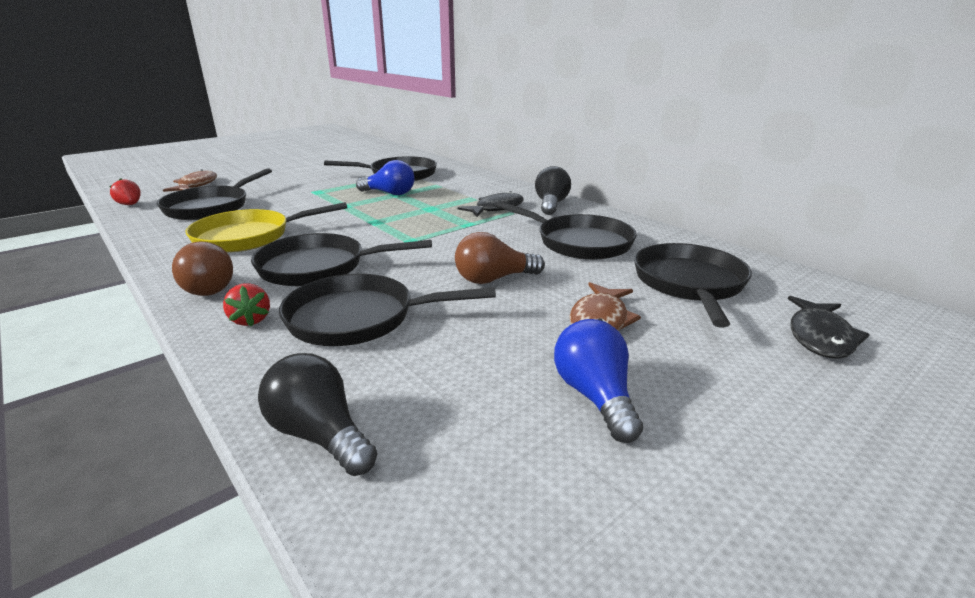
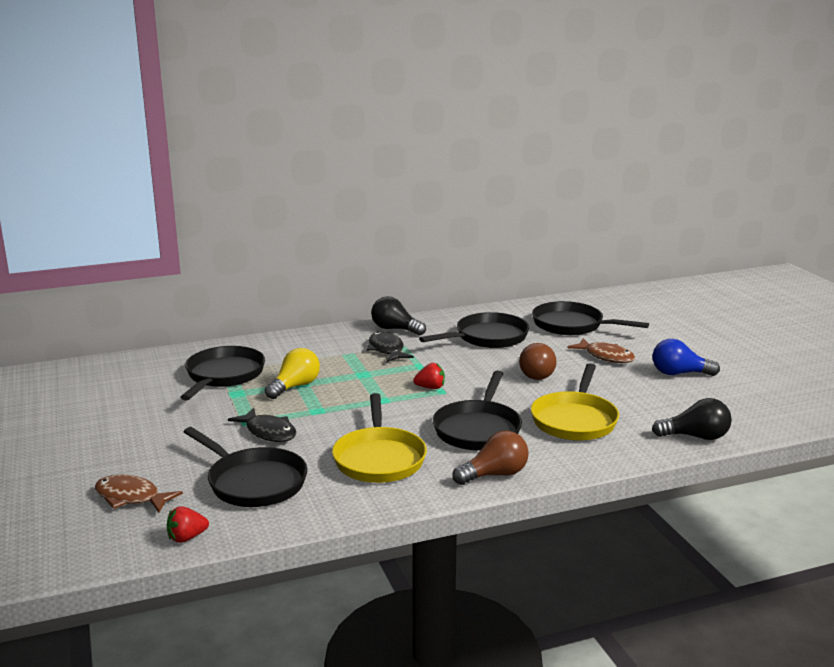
camera: 70 degrees left, 5 degrees down
red strawberry [223,283,270,327] -> red strawberry moved to [413,363,445,389]
black light bulb [258,353,377,476] -> black light bulb turned 150 degrees counterclockwise [652,398,732,440]
black pan [279,274,496,346] -> yellow pan [531,363,619,441]
blue light bulb [356,160,415,195] -> yellow light bulb [265,348,320,399]
black fish [788,296,870,359] -> black fish moved to [228,408,297,442]

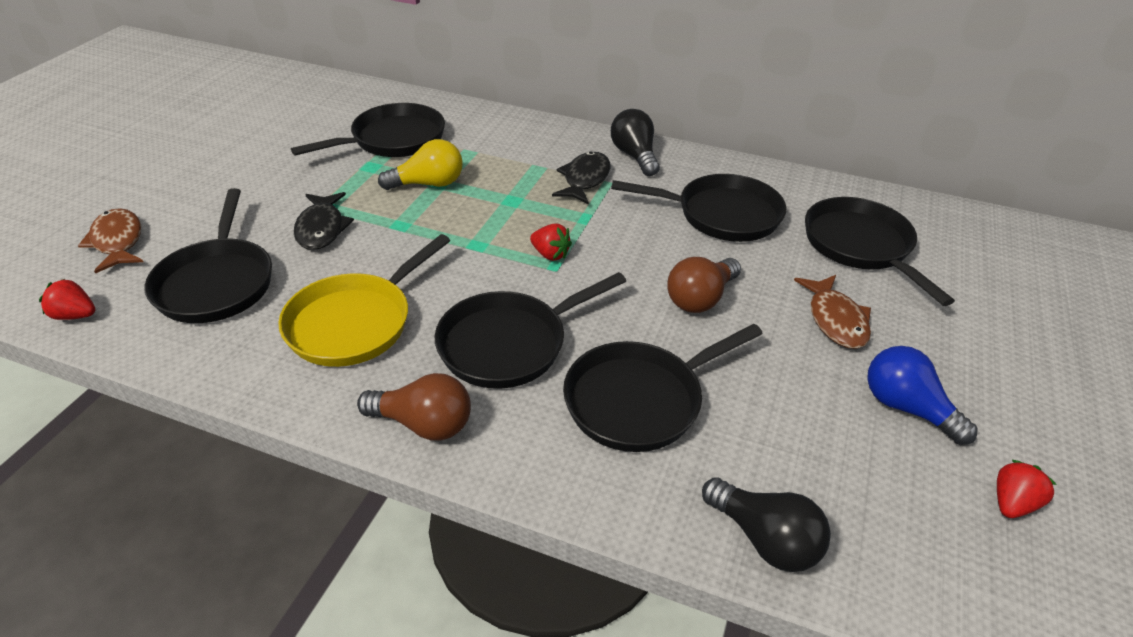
camera: 40 degrees right, 20 degrees up
yellow pan [531,363,619,441] -> black pan [563,324,763,452]
none -> red strawberry [997,460,1057,518]

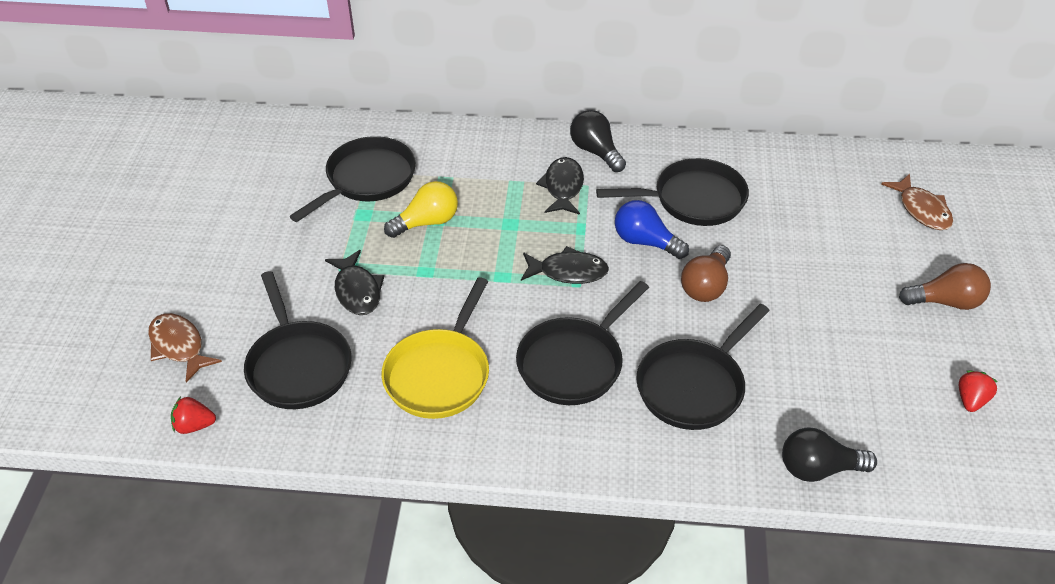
camera: 15 degrees left, 5 degrees up
brown light bulb [357,373,471,441] -> brown light bulb moved to [899,263,991,310]
red strawberry [530,224,572,261] -> black fish [521,246,609,284]
black light bulb [702,477,831,572] -> black light bulb turned 150 degrees clockwise [782,428,877,482]
brown fish [794,275,871,349] -> brown fish moved to [881,174,953,230]
black pan [805,197,955,306] -> none
blue light bulb [867,346,978,445] -> blue light bulb moved to [615,200,689,259]

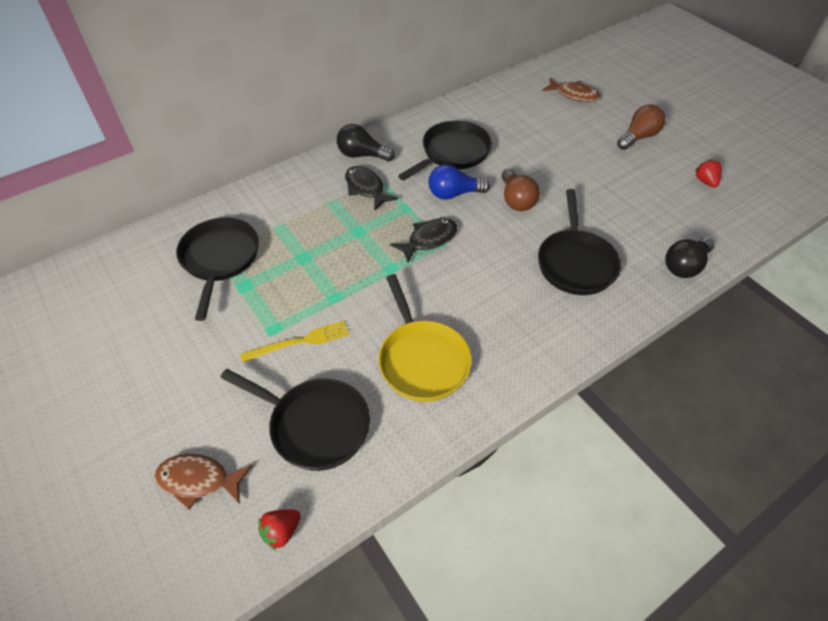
camera: 40 degrees left, 5 degrees up
black fish [325,250,384,315] -> yellow fork [240,321,349,362]
yellow light bulb [384,181,458,238] -> none
black pan [516,281,649,405] -> none

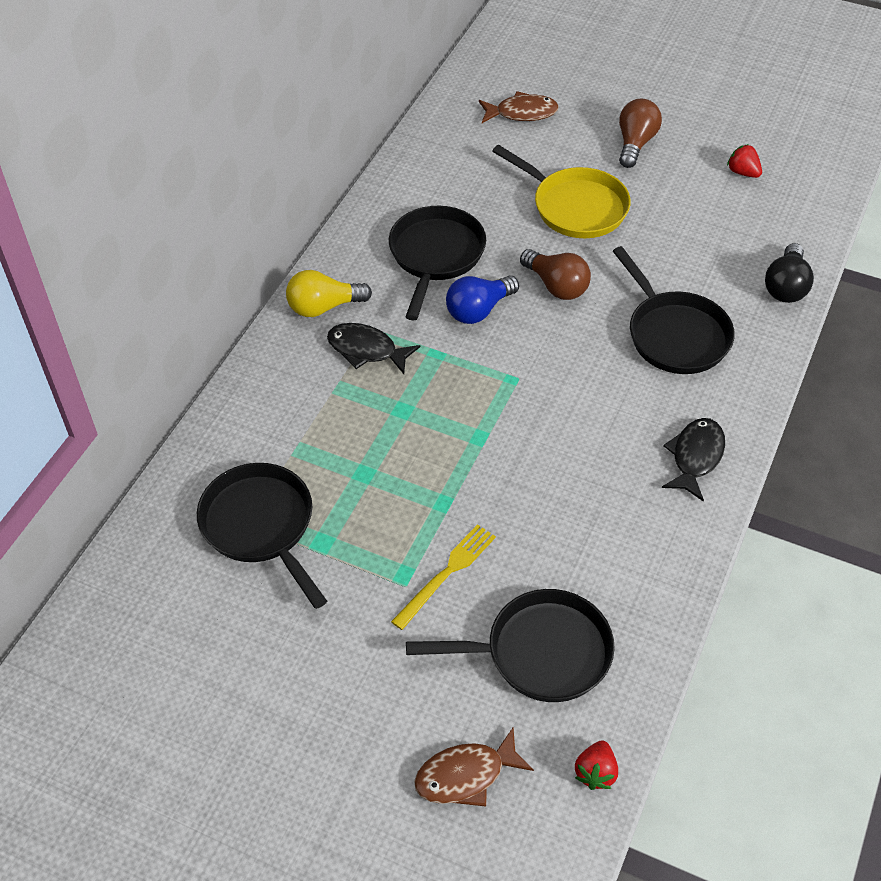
camera: 30 degrees left, 0 degrees up
black light bulb [337,124,395,161] -> yellow light bulb [286,270,372,317]
yellow pan [378,274,472,402] -> yellow pan moved to [492,145,631,238]
black fish [390,218,457,263] -> black fish moved to [662,418,725,502]

